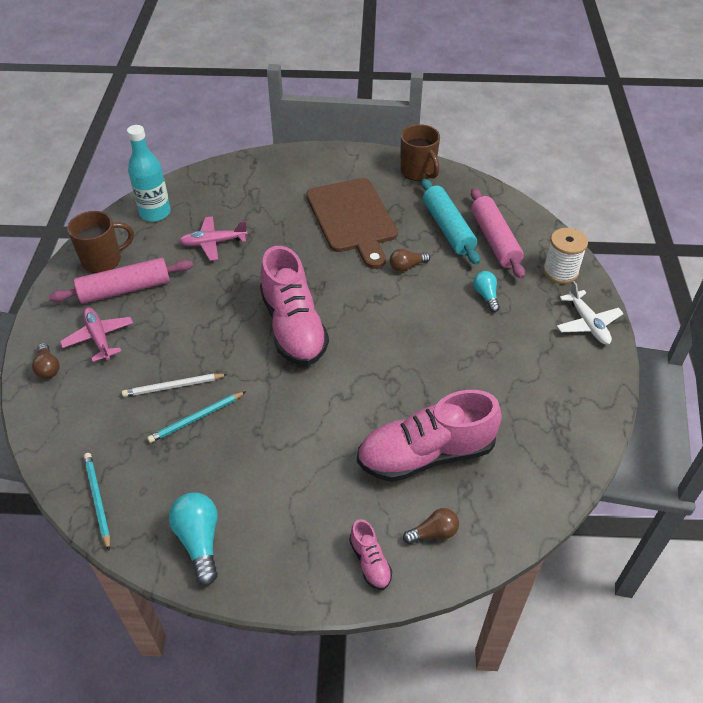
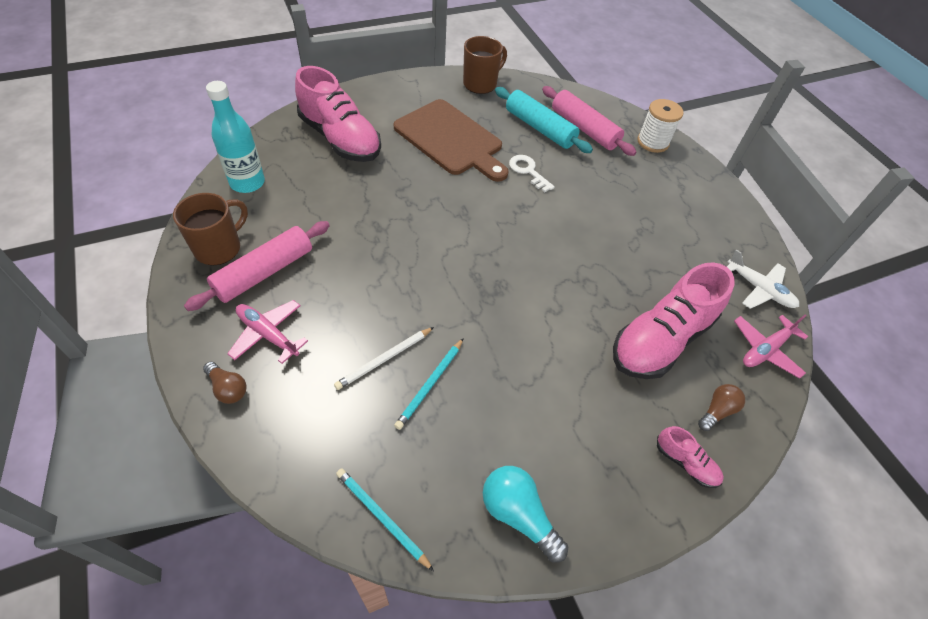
camera: 30 degrees left, 5 degrees up
pink plane [179,216,248,261] -> pink plane moved to [734,314,808,379]
pink shoe [260,246,329,366] -> pink shoe moved to [295,66,381,162]
brown light bulb [390,249,430,272] -> white key [509,155,555,192]
brown mug [400,124,440,181] -> brown mug turned 75 degrees counterclockwise [463,36,507,94]
turquoise light bulb [473,271,500,312] -> none
white plane [557,281,624,345] -> white plane moved to [727,249,799,309]

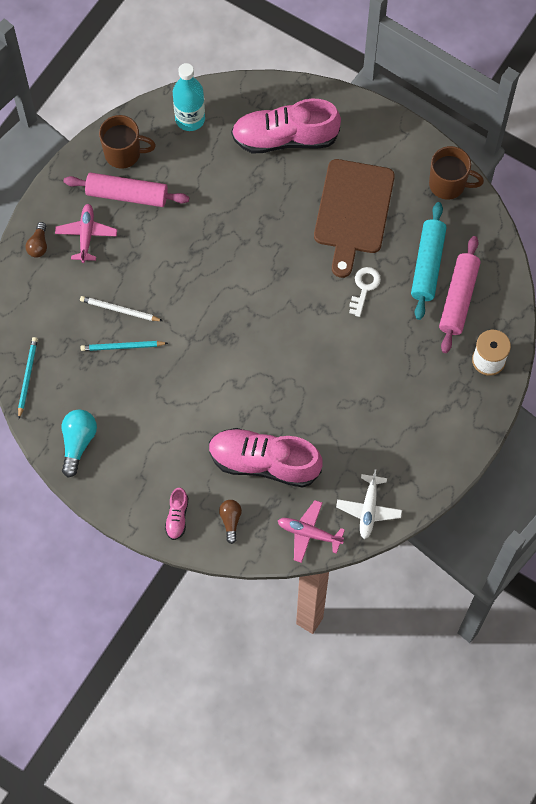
camera: 60 degrees right, 15 degrees up
pink shoe [295,66,381,162] -> pink shoe turned 75 degrees clockwise [231,99,341,153]
brown light bulb [698,384,745,431] -> brown light bulb turned 105 degrees counterclockwise [219,500,242,544]

